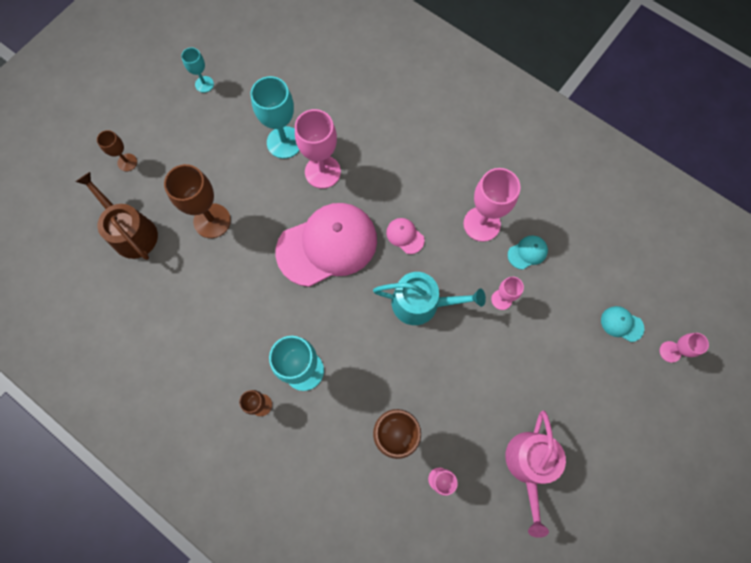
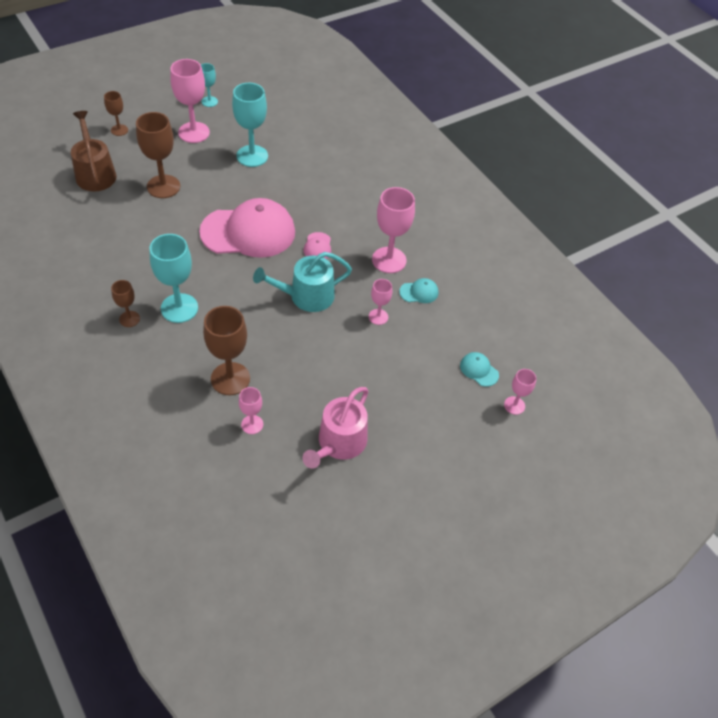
camera: 15 degrees right, 20 degrees down
pink goblet [295,109,341,189] -> pink goblet moved to [170,59,210,143]
turquoise watering can [373,272,486,325] -> turquoise watering can turned 135 degrees clockwise [253,252,352,312]
pink cap [386,218,425,254] -> pink cap turned 150 degrees counterclockwise [304,232,331,259]

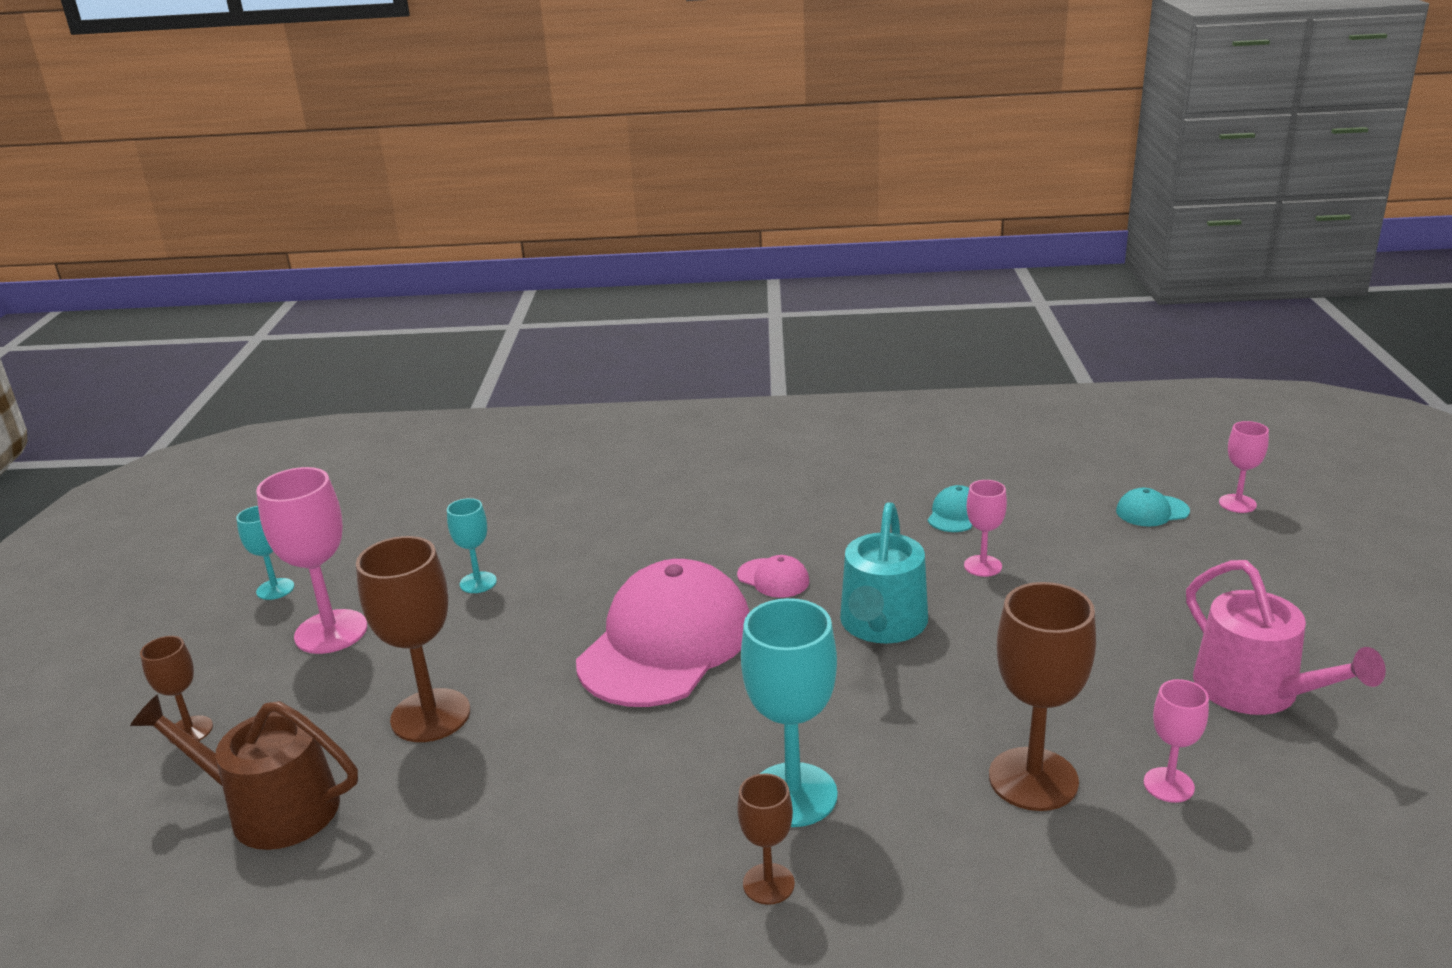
camera: 50 degrees left, 25 degrees down
turquoise goblet [232,83,268,167] -> turquoise goblet [447,498,497,593], size x0.54
pink goblet [372,187,415,273] -> none

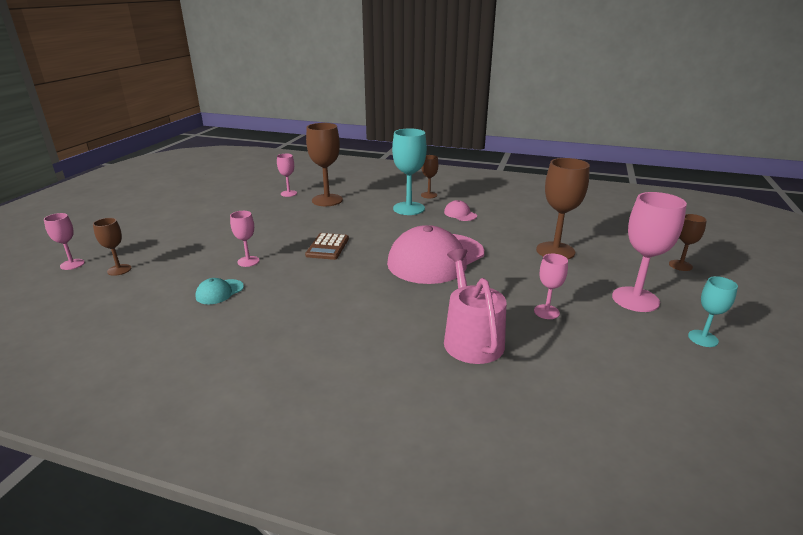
camera: 165 degrees left, 0 degrees up
brown watering can [130,695,358,850] -> none
turquoise goblet [447,498,497,593] -> pink goblet [534,254,568,319]
pink cap [737,555,810,598] -> pink cap moved to [444,200,477,221]
turquoise watering can [840,502,928,643] -> brown calculator [305,233,349,260]
turquoise cap [1116,488,1190,526] -> brown goblet [93,218,131,276]
pink watering can [1186,560,1386,715] -> pink watering can moved to [444,249,506,364]

